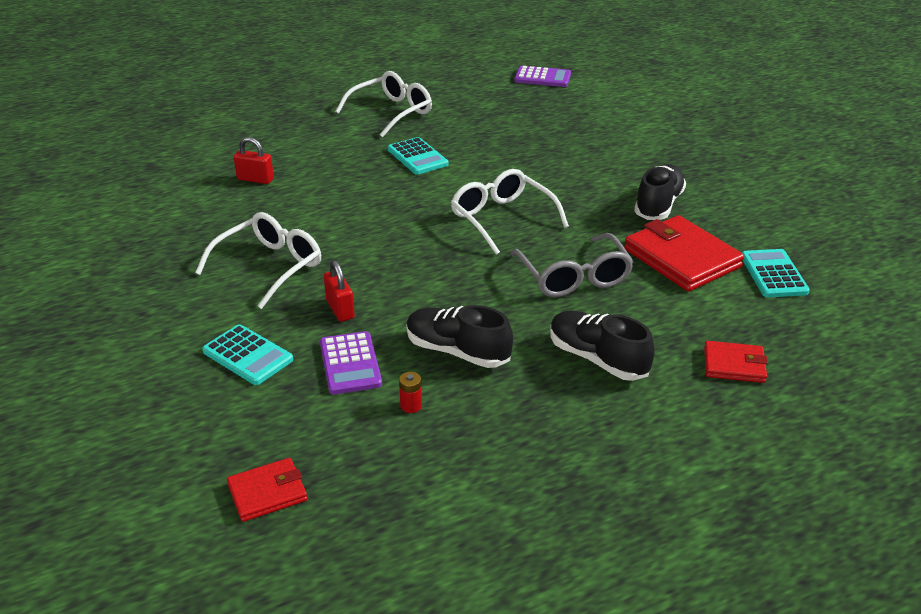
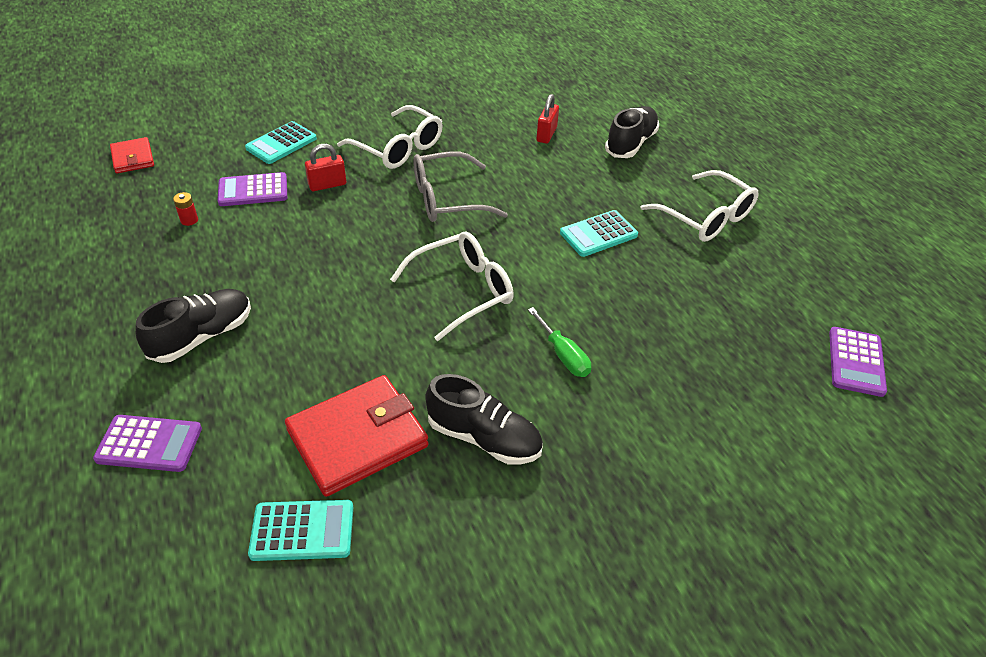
camera: 90 degrees right, 10 degrees up
black shoe [406,305,513,368] -> black shoe moved to [605,106,659,158]
grey glasses [510,233,634,297] -> grey glasses moved to [414,151,508,222]
red wallet [704,341,768,383] -> purple calculator [93,415,202,472]
none -> green screwdriver [528,307,591,377]

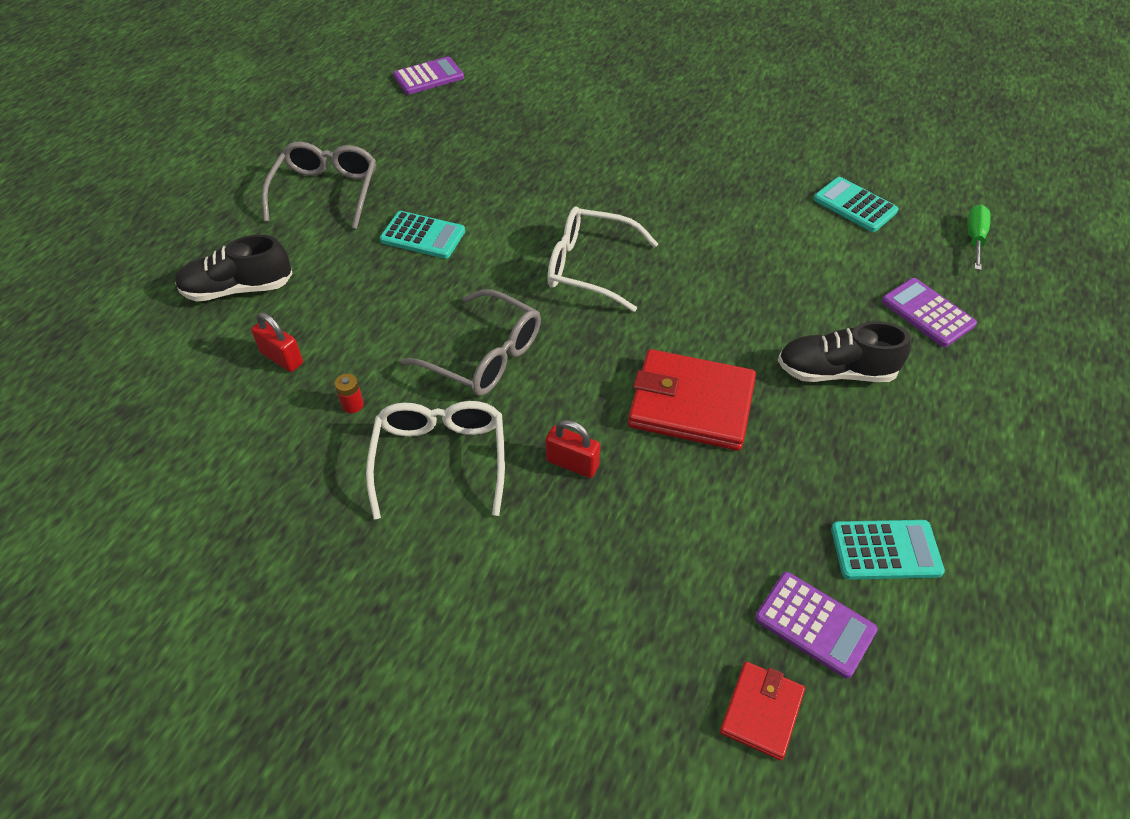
camera: 130 degrees left, 5 degrees up
red battery [173,192,198,226] -> red battery moved to [335,374,364,413]
purple calculator [217,172,287,206] -> purple calculator moved to [755,572,878,679]
turquoise calculator [245,121,317,164] -> turquoise calculator moved to [831,520,945,580]
red wallet [285,375,428,497] -> red wallet moved to [628,349,756,451]
black shoe [425,374,543,464] -> none
green screwdriver [528,307,591,377] -> green screwdriver moved to [967,205,991,270]
red padlock [536,94,559,144] -> red padlock turned 60 degrees clockwise [251,312,303,372]
white glasses [640,170,759,242] -> grey glasses [262,142,376,229]

